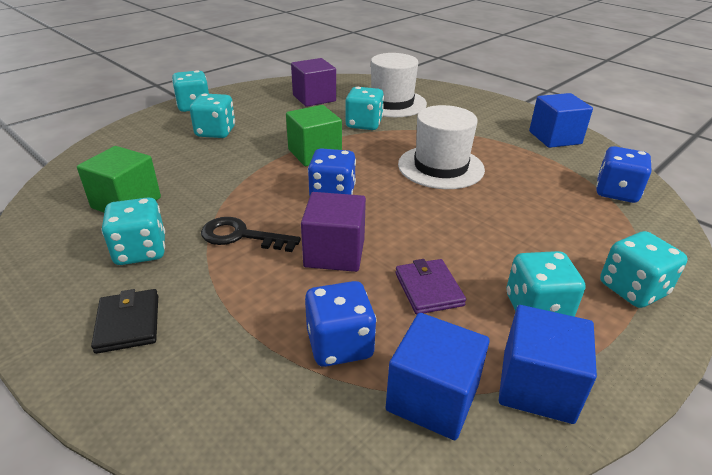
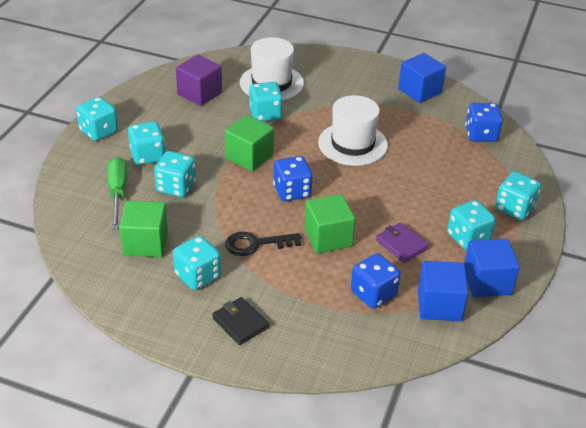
camera: 25 degrees left, 5 degrees up
purple cube [301,192,366,272] -> green cube [304,194,355,253]
none -> green screwdriver [107,157,127,230]
none -> turquoise dice [154,151,196,197]

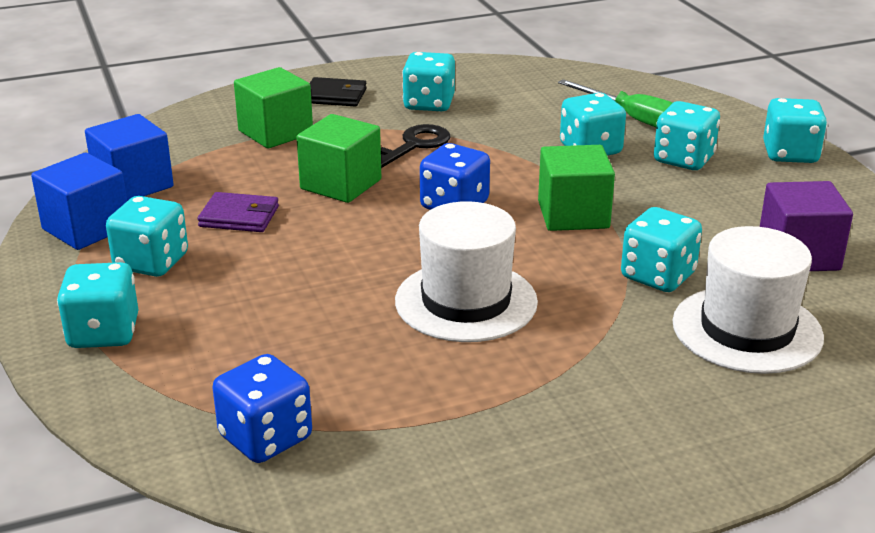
camera: 140 degrees right, 10 degrees down
green cube [119,201,168,257] -> green cube moved to [234,67,313,148]
blue dice [351,253,401,309] -> none
blue cube [398,53,446,103] -> none

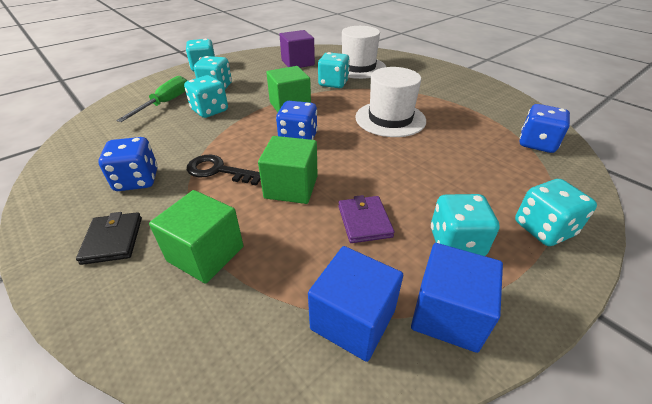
camera: 110 degrees left, 10 degrees up
turquoise dice [402,52,455,111] -> blue dice [98,137,158,191]

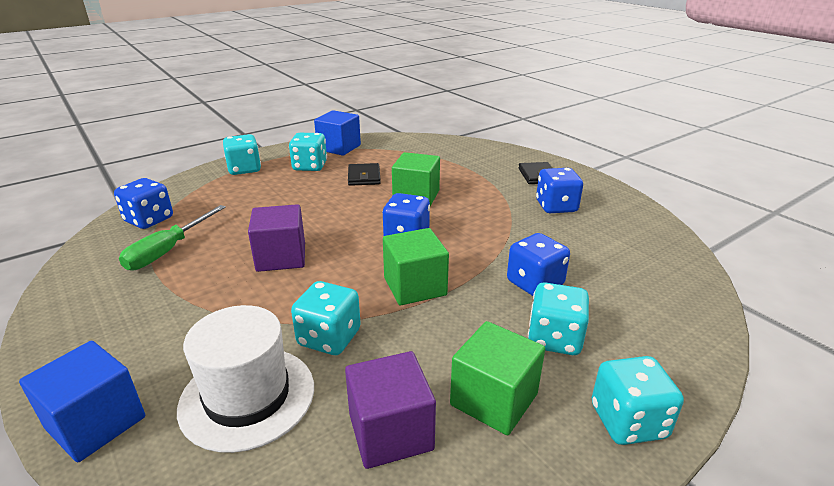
camera: 175 degrees left, 10 degrees down
green screwdriver [116,76,187,122] -> green screwdriver moved to [119,205,226,271]
green cube [149,190,244,283] -> green cube moved to [450,321,545,435]
turquoise dice [184,75,228,118] -> blue dice [507,233,570,296]
black key [187,155,261,186] -> none
blue cube [308,246,403,362] -> blue cube moved to [19,341,145,462]
purple wallet [338,195,395,243] -> black wallet [348,163,381,186]
white hat [355,67,426,137] -> purple cube [248,204,305,272]

